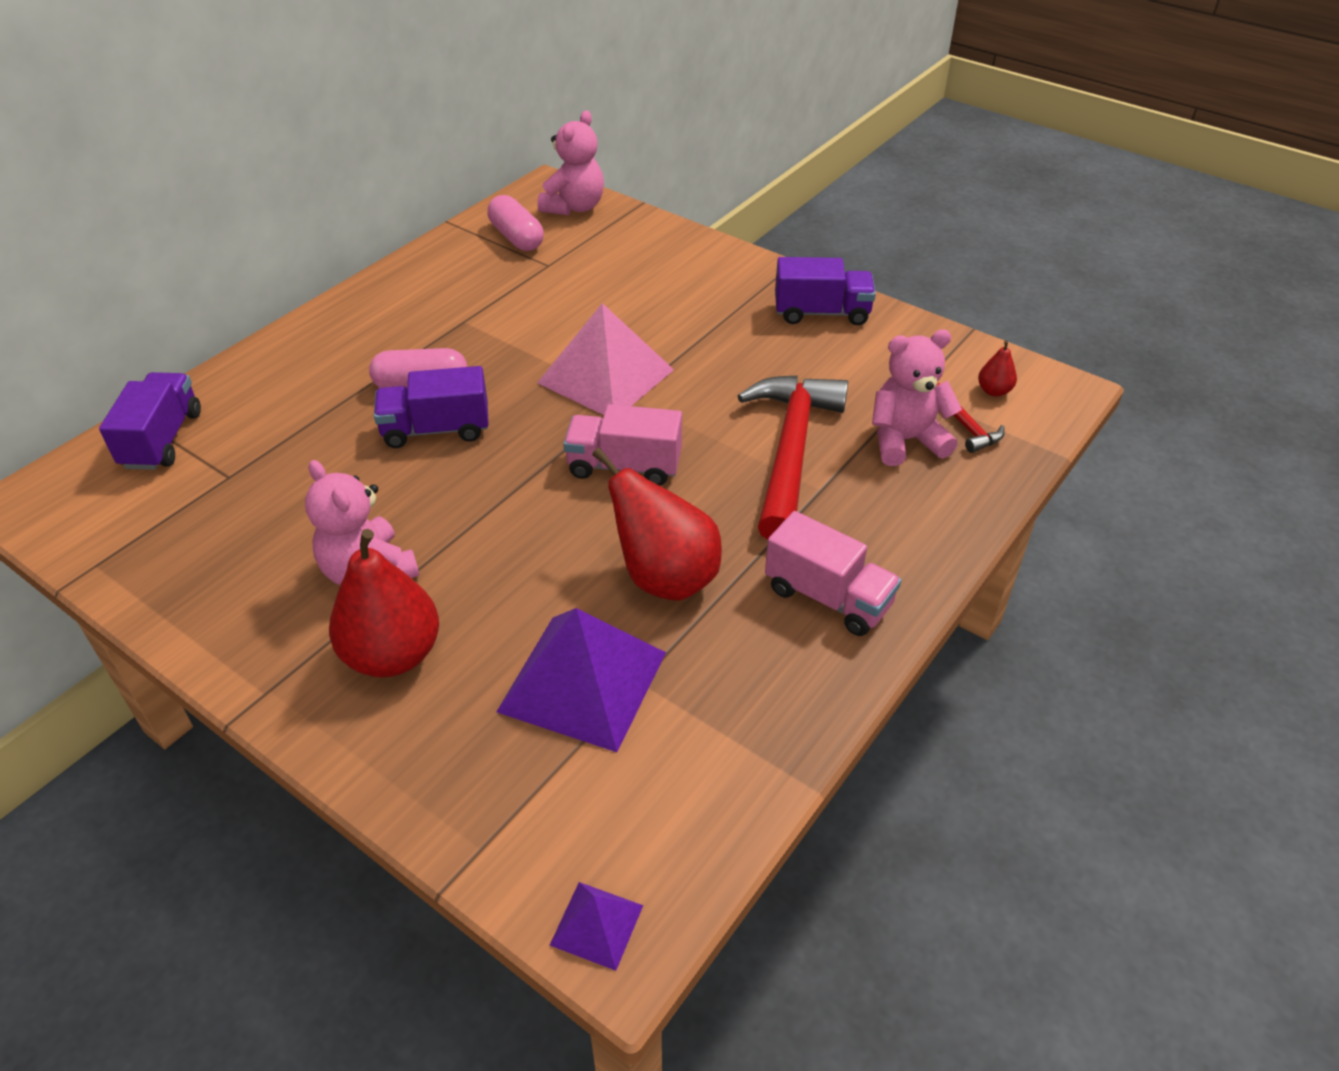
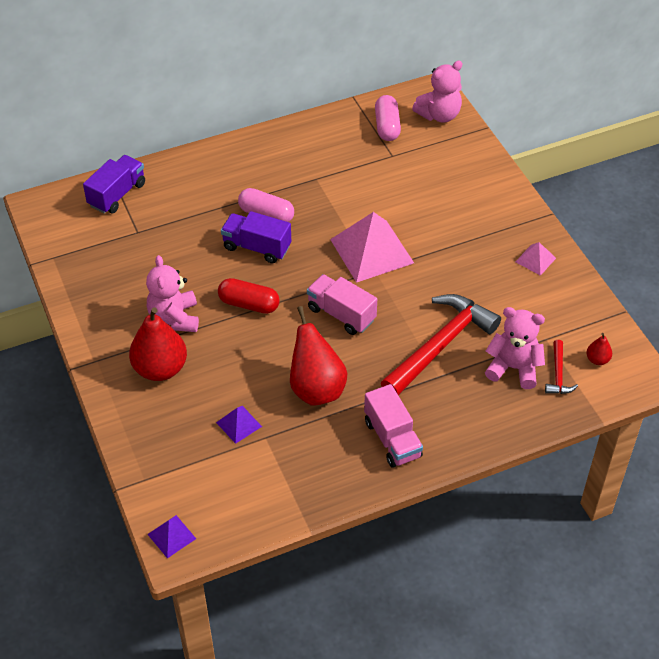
camera: 30 degrees right, 5 degrees up
purple pyramid [496,608,666,752] -> purple pyramid [216,406,262,444], size x0.47
purple truck [775,257,876,325] -> pink pyramid [515,242,556,276]
none -> red capsule [218,278,280,314]

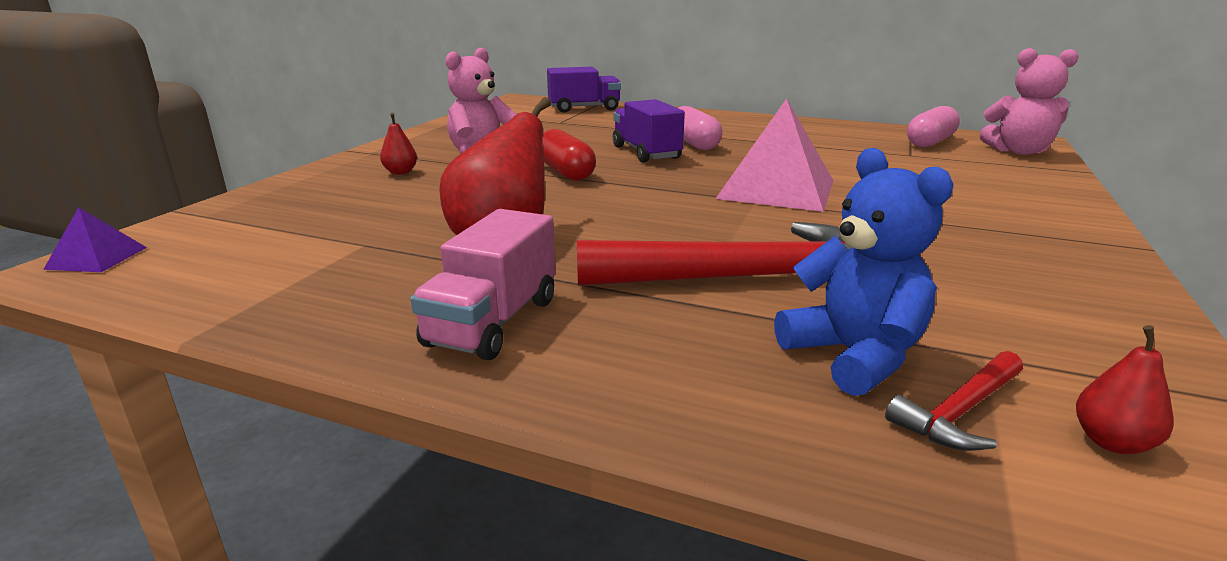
camera: 45 degrees right, 25 degrees down
red pear [129,307,187,381] -> red pear [380,113,417,174], size x0.45
purple pyramid [216,406,262,444] -> none
pink truck [307,274,377,335] -> none
pink teddy bear [485,307,545,389] -> blue teddy bear [774,148,954,396]
pink pyramid [515,242,556,276] -> none

